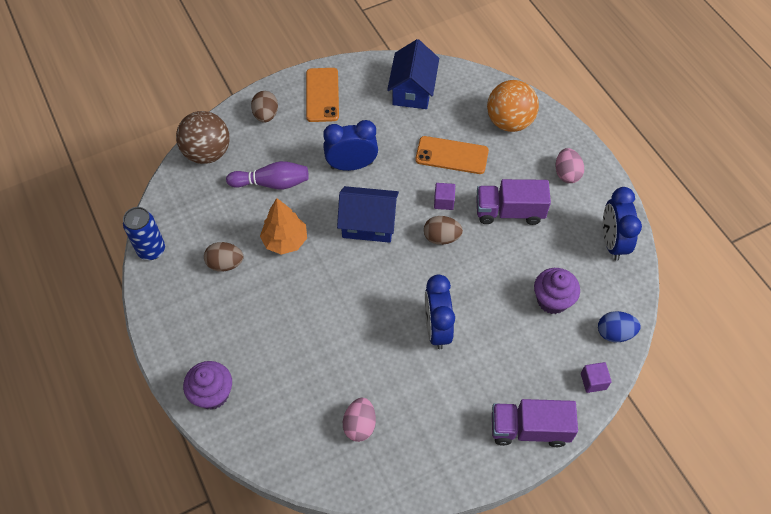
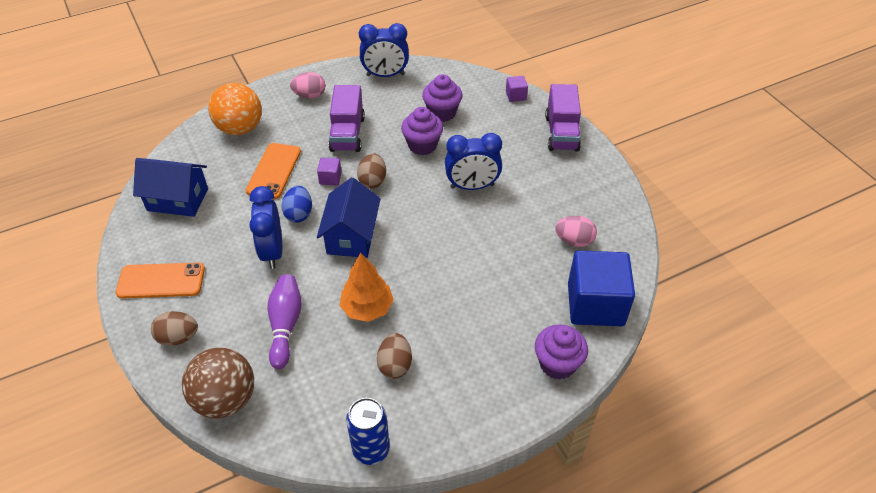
camera: 90 degrees left, 10 degrees down
blue egg [598,311,641,342] -> blue egg moved to [281,186,312,223]
none -> purple cupcake [401,107,443,156]
none -> blue cube [568,251,635,326]

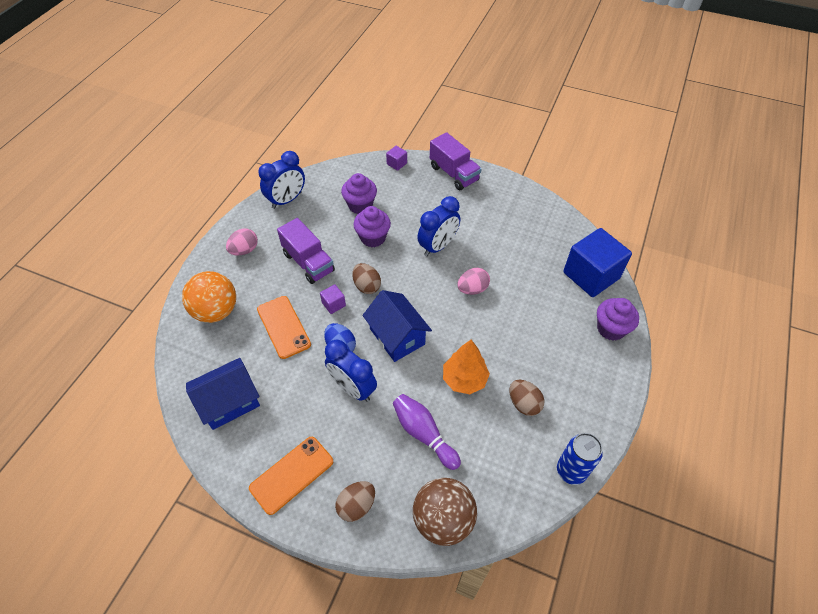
camera: 40 degrees left, 5 degrees up
pink egg [555,216,597,247] -> pink egg moved to [457,268,490,295]

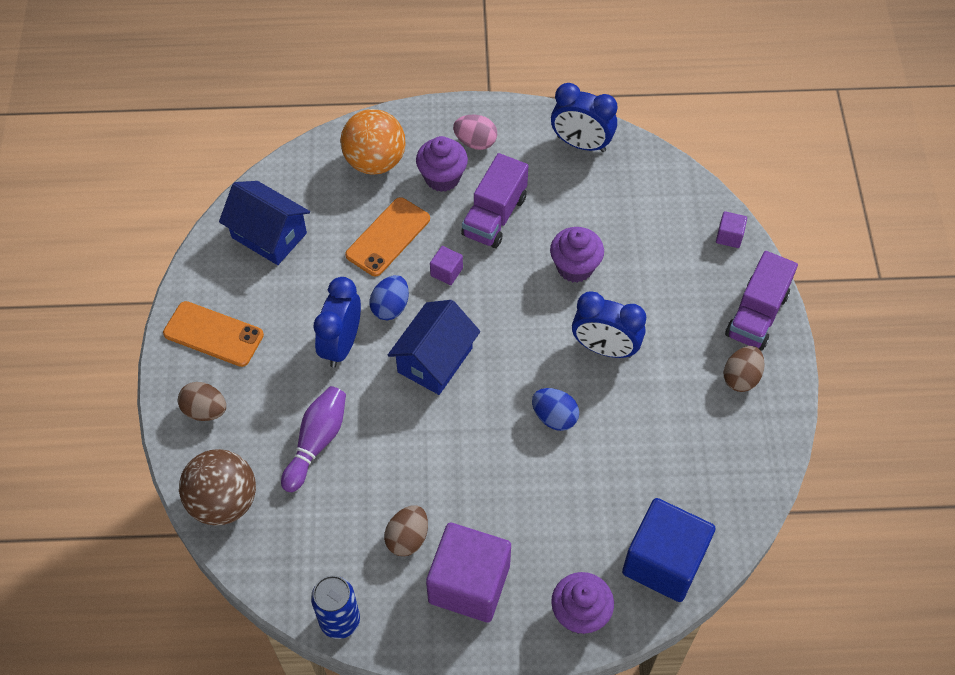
camera: 65 degrees right, 5 degrees up
purple cupcake [341,173,377,214] -> purple cupcake moved to [416,136,468,192]
brown egg [352,263,381,294] -> brown egg moved to [724,346,765,392]
orange tree [443,340,490,394] -> none
pink egg [457,268,490,295] -> blue egg [532,388,579,431]
none -> purple cube [426,523,511,623]

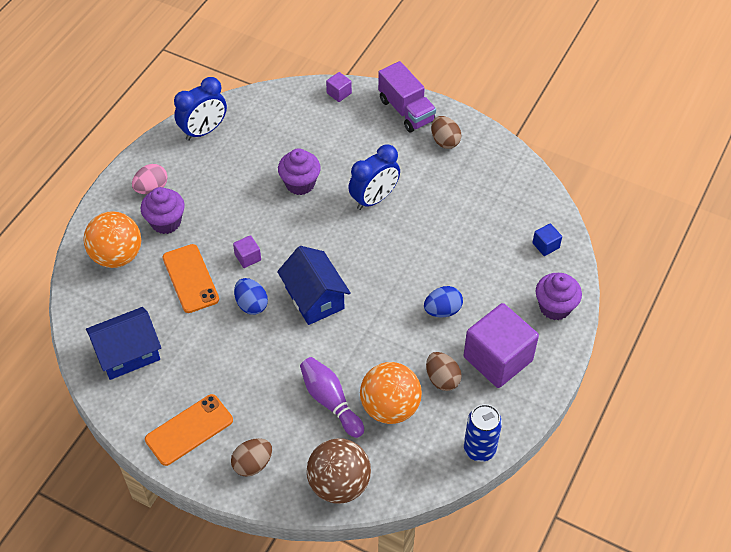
camera: 60 degrees left, 5 degrees down
blue clock [314,277,361,368] -> none
purple truck [461,153,528,248] -> none
blue egg [532,388,579,431] -> blue egg moved to [424,286,463,318]
blue cube [622,498,716,602] -> blue cube [532,223,562,256], size x0.42
none -> orange ball [360,362,422,424]

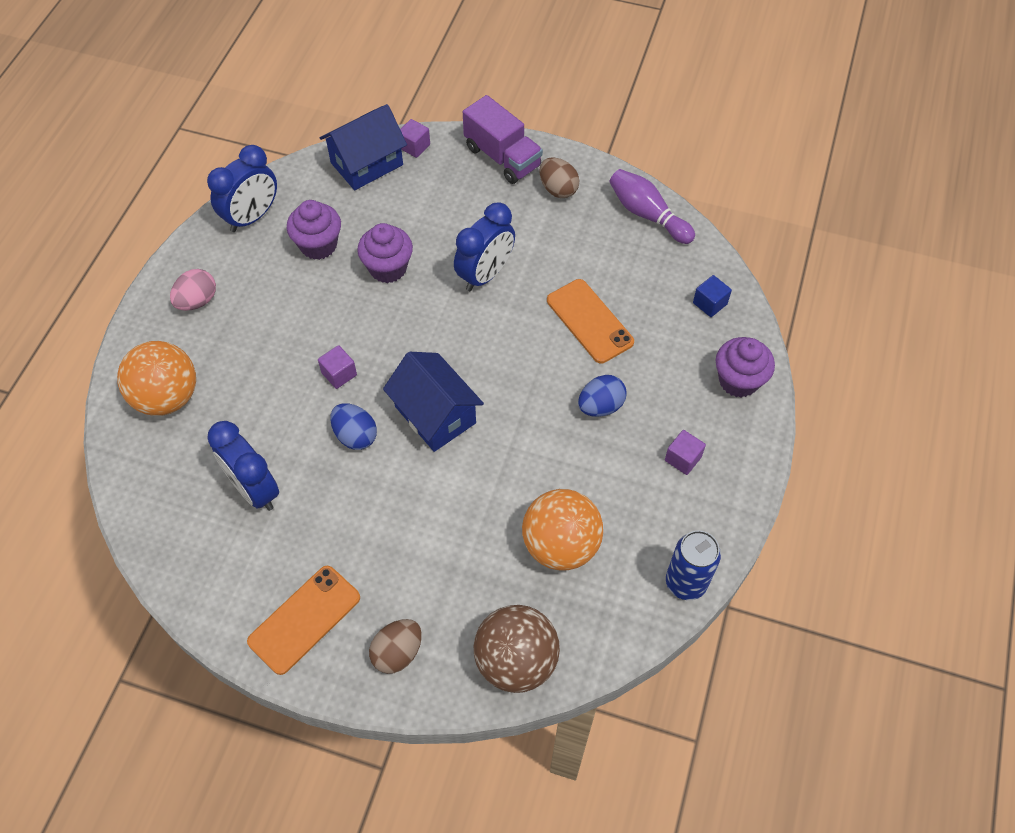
camera: 10 degrees left, 5 degrees up
blue house [86,307,161,380] -> blue house moved to [320,104,407,190]
purple cupcake [141,187,185,234] -> purple cupcake moved to [287,200,341,260]
orange phone [163,244,219,313] -> orange phone moved to [547,279,634,363]
purple bowling pin [300,357,364,438] -> purple bowling pin moved to [609,169,695,244]
brown egg [426,352,462,391] -> none
purple cube [464,303,539,388] -> purple cube [665,430,706,475], size x0.42
none -> blue clock [207,421,279,511]

